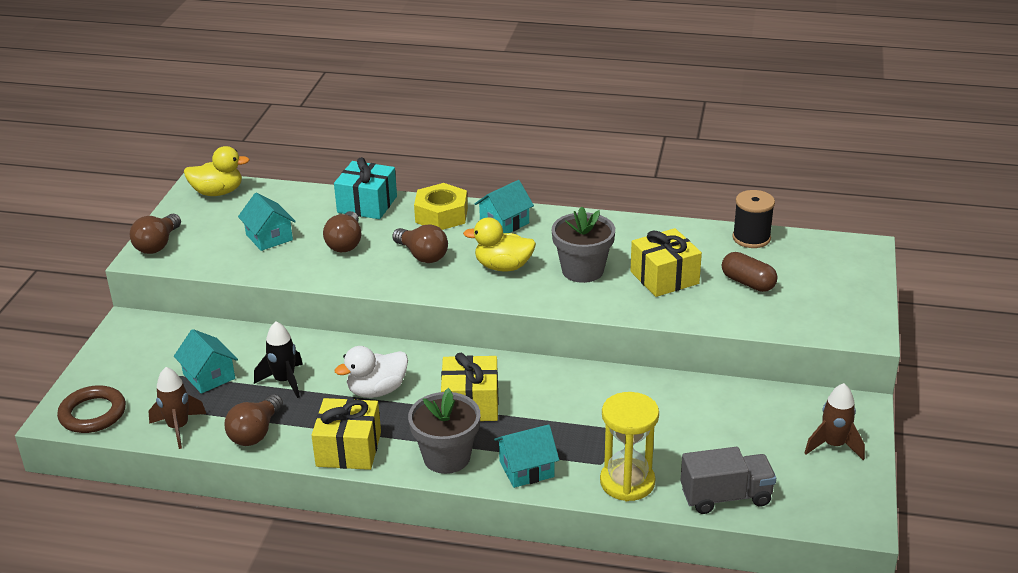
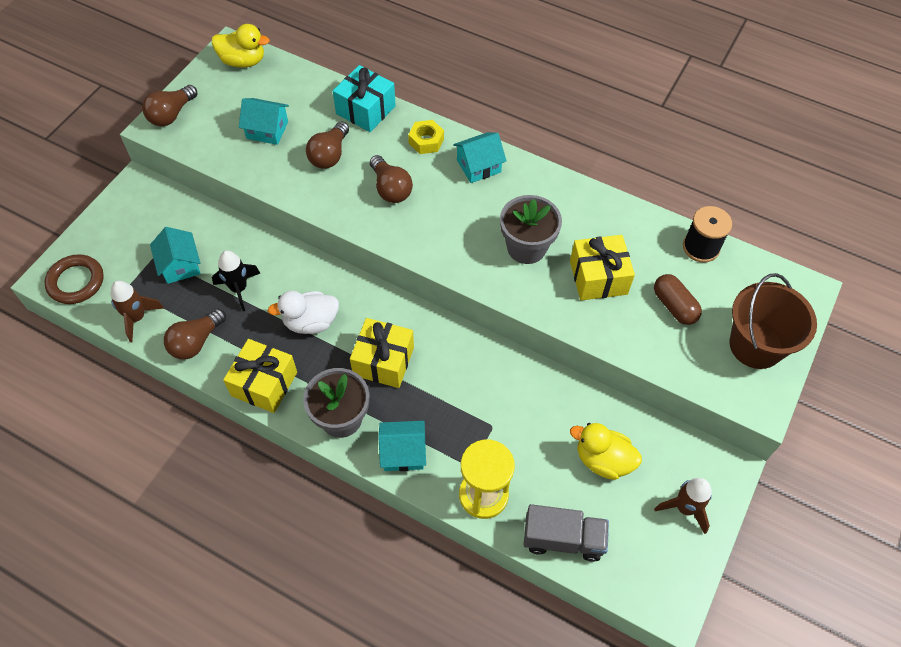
camera: 15 degrees right, 25 degrees up
turquoise house [238,193,296,251] -> turquoise house turned 60 degrees counterclockwise [239,98,289,145]
yellow nut [414,183,468,230] -> yellow nut [408,120,444,154], size x0.66
yellow duck [463,217,536,271] -> yellow duck moved to [570,423,642,480]
none -> brown bucket [729,273,817,369]

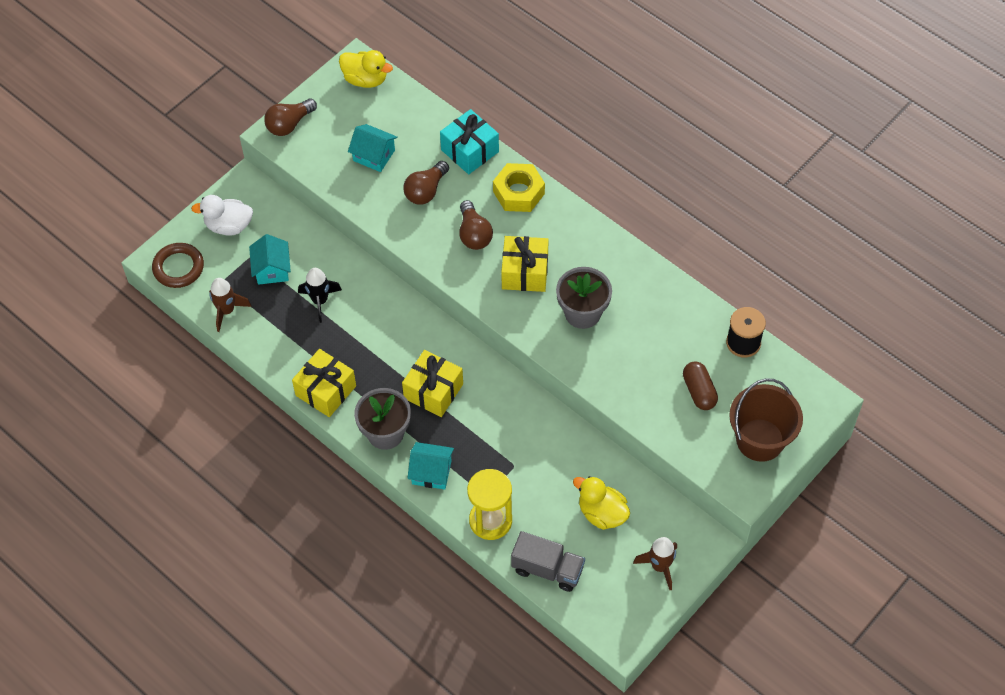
camera: 15 degrees right, 0 degrees up
brown light bulb [164,309,226,359] -> none
white duck [268,291,339,334] -> white duck moved to [191,195,253,236]
yellow nut [408,120,444,154] -> yellow nut [493,163,545,212], size x1.51
turquoise house [453,132,507,183] -> none
yellow gift [570,235,635,301] -> yellow gift moved to [501,236,549,292]

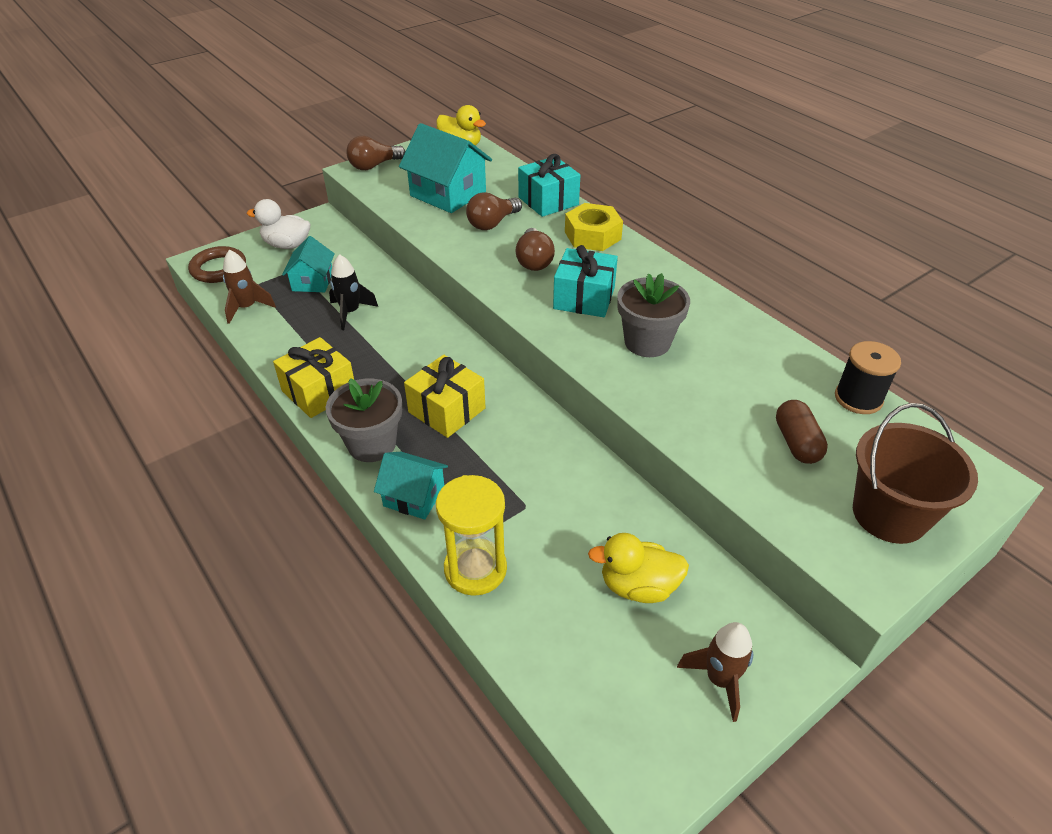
camera: 10 degrees right, 15 degrees down
turquoise house [348,124,398,172] -> turquoise house [399,123,492,213], size x1.66
yellow gift [501,236,549,292] -> turquoise gift [553,245,618,317]
grey truck [511,531,585,592] -> none
yellow duck [573,476,630,530] -> yellow duck turned 45 degrees counterclockwise [588,533,689,603]

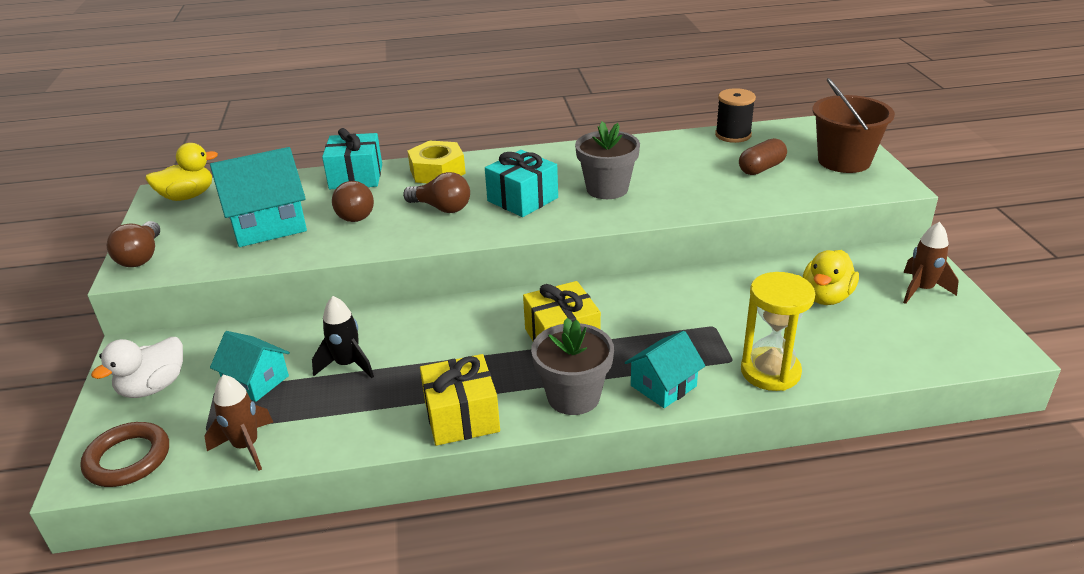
camera: 60 degrees left, 10 degrees down
brown capsule [776,400,828,464] -> brown capsule turned 60 degrees counterclockwise [739,138,787,175]

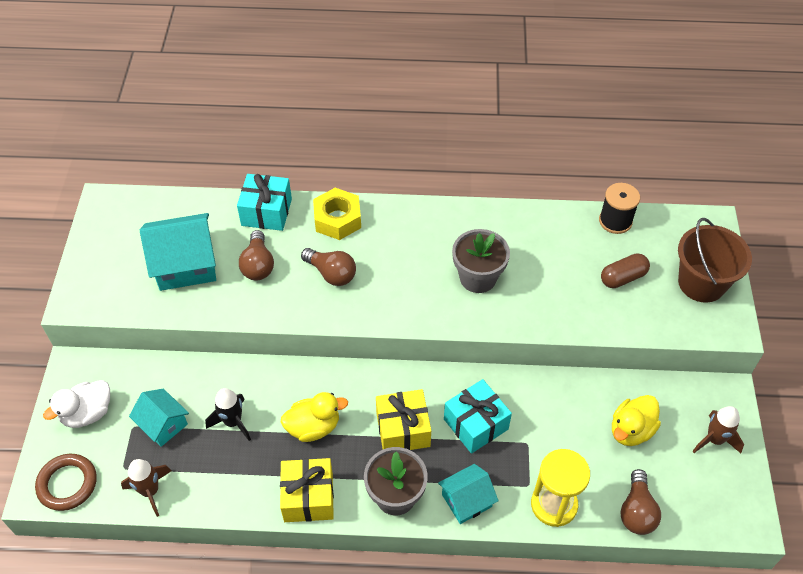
camera: 10 degrees right, 20 degrees up
brown light bulb [107,221,160,267] -> brown light bulb moved to [621,469,661,535]
yellow duck [145,143,218,201] -> yellow duck moved to [281,392,348,442]
turquoise gift [485,150,558,217] -> turquoise gift moved to [444,379,512,454]

